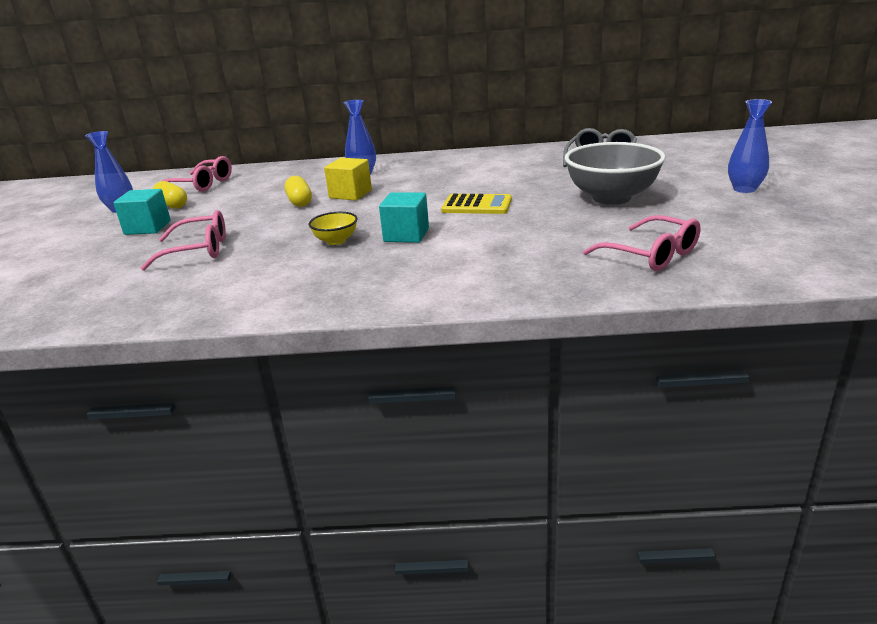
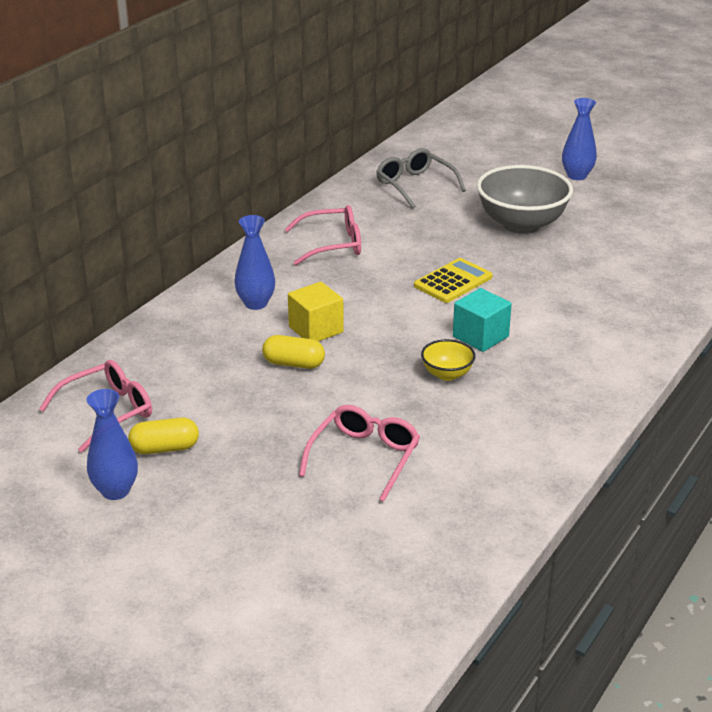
camera: 60 degrees left, 5 degrees up
turquoise cube [113,189,171,235] -> none
pink glasses [583,215,701,271] -> pink glasses moved to [285,205,361,265]

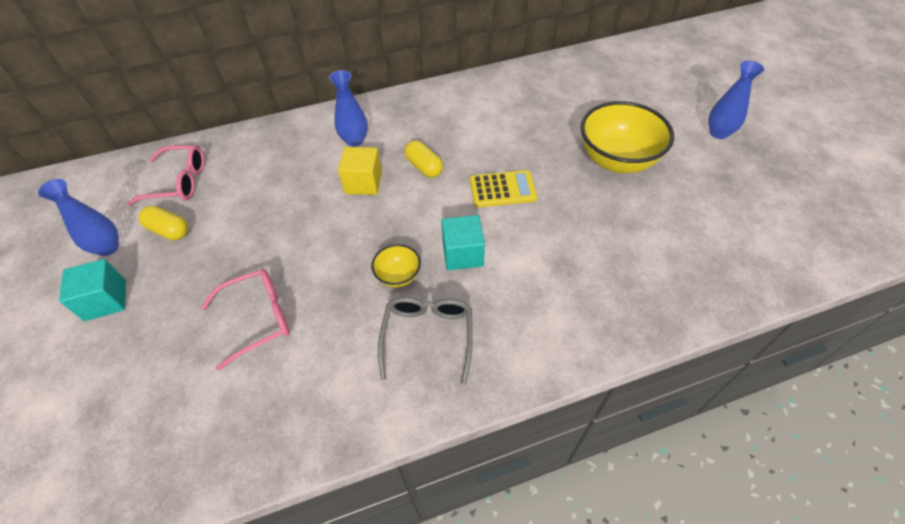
camera: 40 degrees right, 20 degrees up
yellow capsule [262,335,325,369] -> yellow capsule moved to [404,140,443,178]
pink glasses [285,205,361,265] -> none
grey glasses [376,148,466,209] -> grey glasses moved to [378,297,473,384]
grey bowl [477,165,573,234] -> yellow bowl [580,101,674,173]
none -> turquoise cube [59,259,126,321]

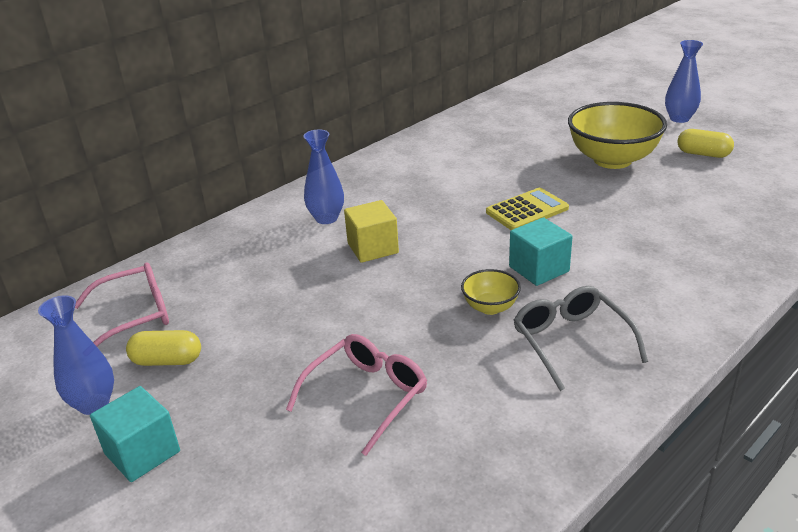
camera: 25 degrees left, 20 degrees down
yellow capsule [404,140,443,178] -> yellow capsule moved to [677,129,734,158]

